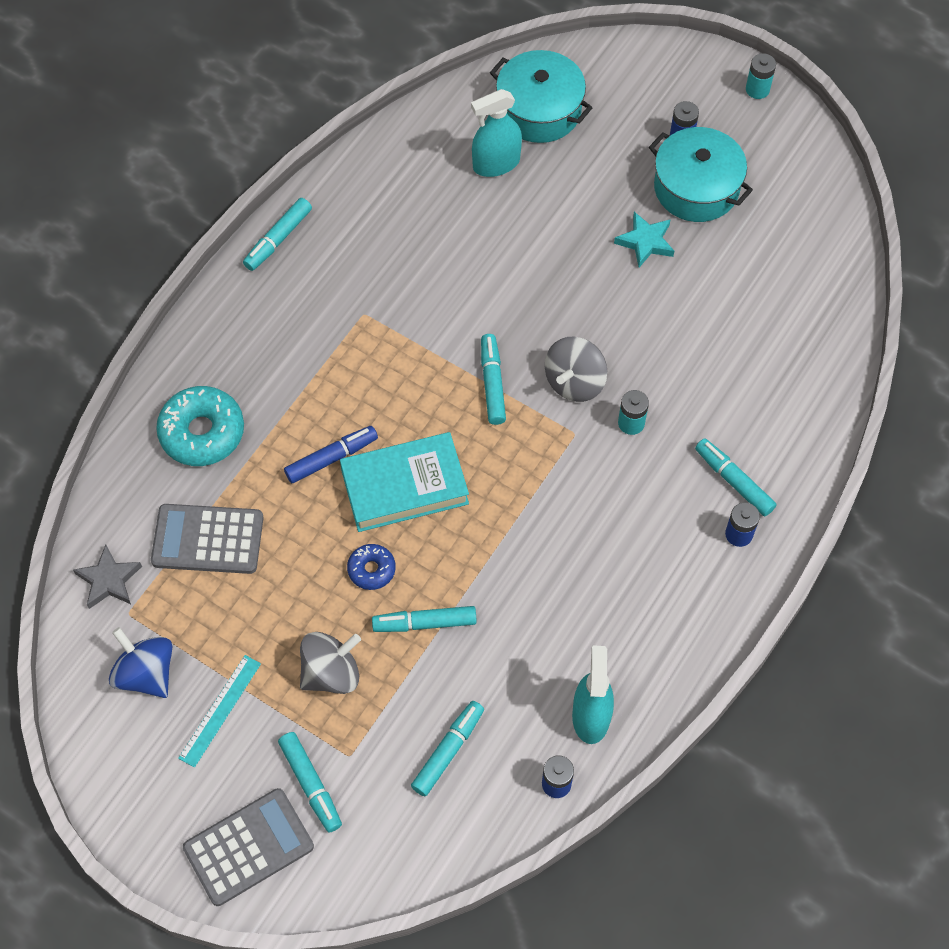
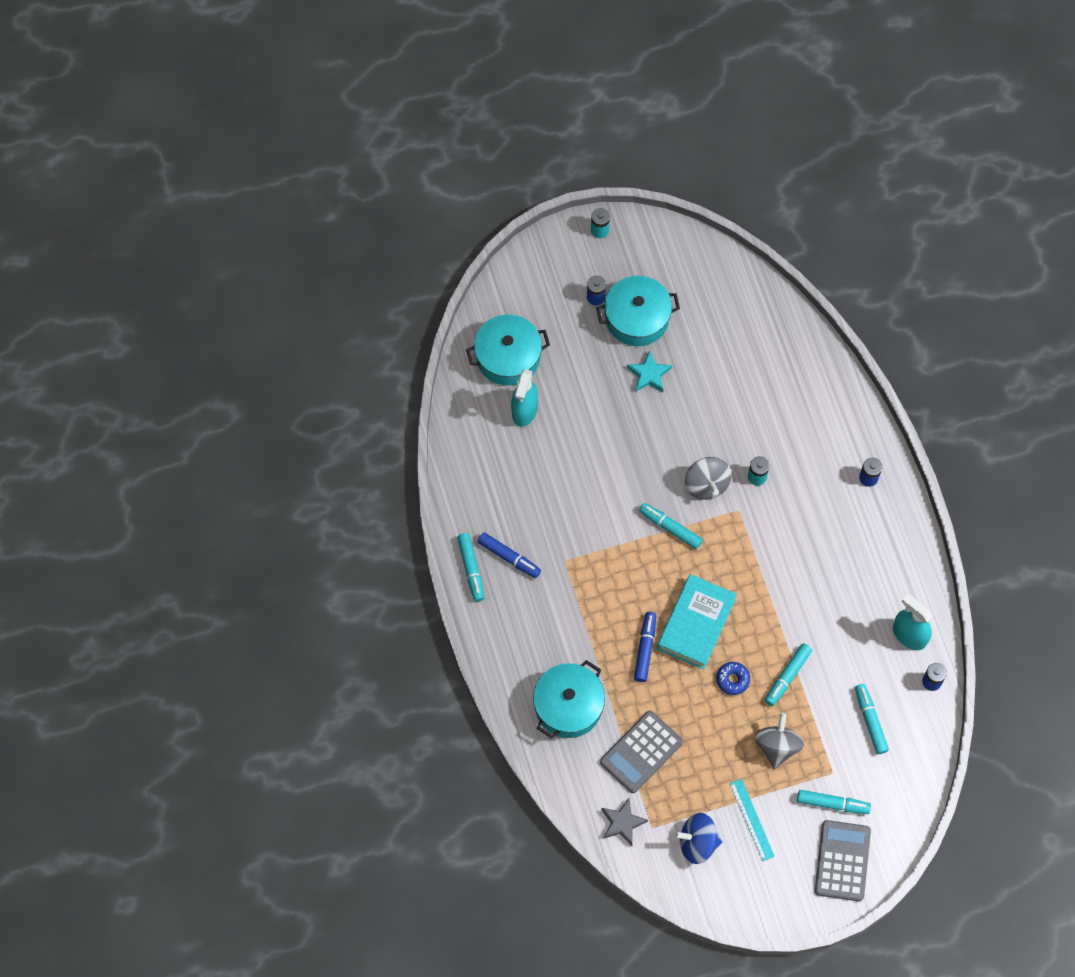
camera: 50 degrees left, 5 degrees up
turquoise donut [156,386,244,466] -> turquoise pot [533,660,605,739]
turquoise marker [695,438,777,516] -> none
none -> blue marker [478,532,541,578]

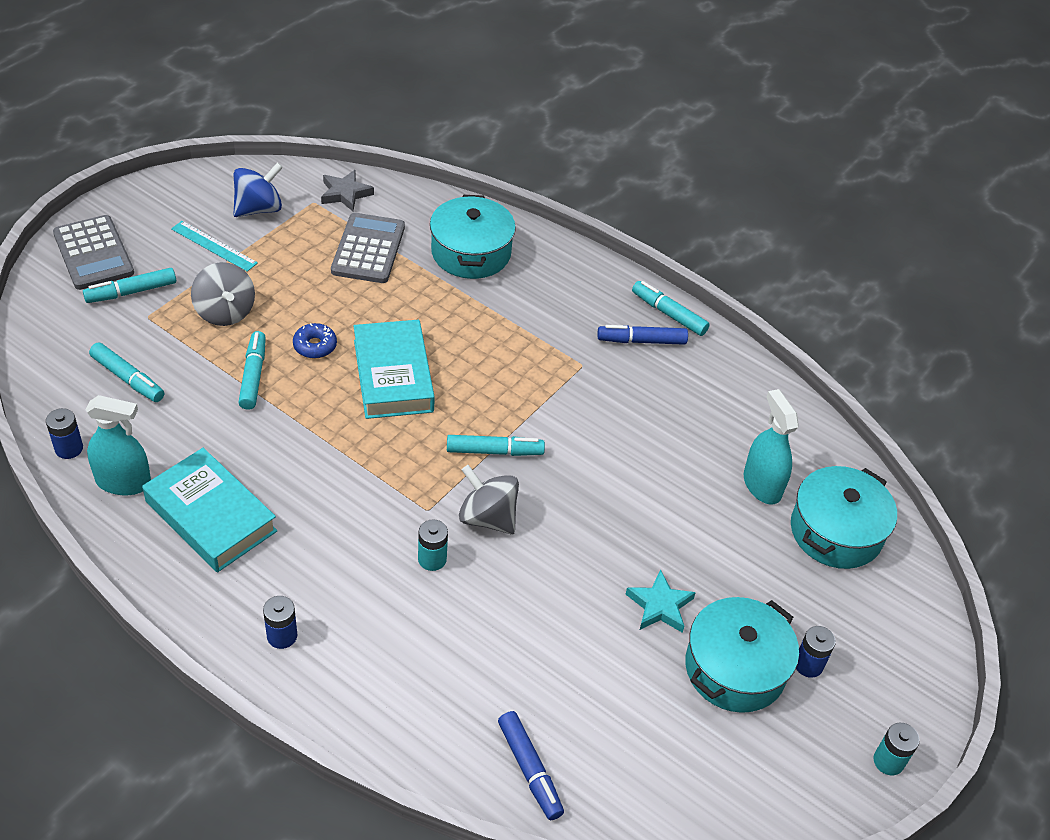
camera: 140 degrees right, 20 degrees down
blue marker [634,612,656,682] -> blue marker moved to [498,711,564,820]
none -> turquoise book [142,448,277,573]

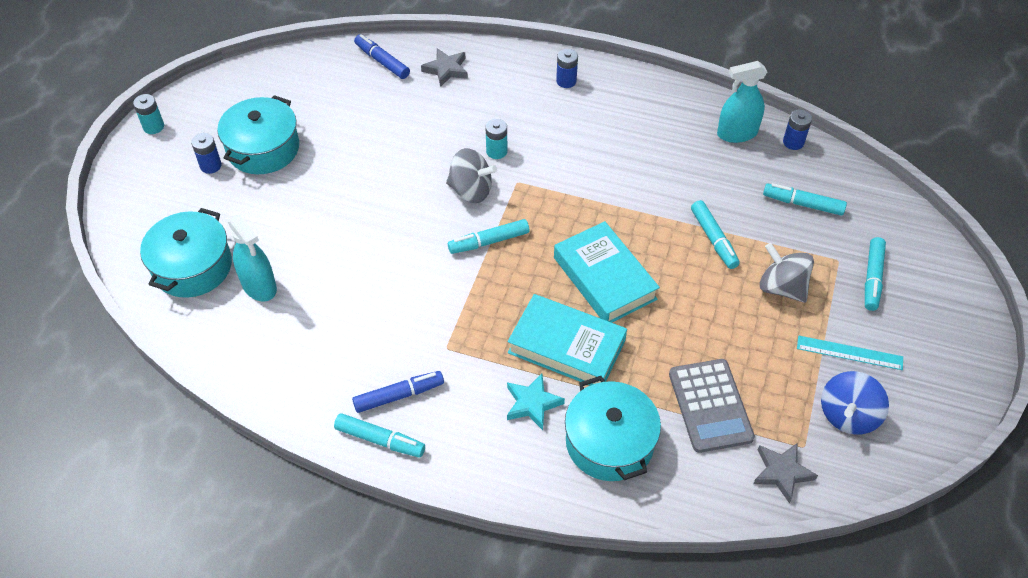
camera: 165 degrees right, 5 degrees up
grey calculator [53,215,134,290] -> none
turquoise marker [83,268,176,303] -> turquoise marker turned 150 degrees clockwise [865,237,886,311]
turquoise book [142,448,277,573] -> turquoise book moved to [508,294,627,386]
blue donut [293,323,337,359] -> none
turquoise star [626,569,696,633] -> turquoise star moved to [507,373,565,430]
none -> grey star [421,48,468,87]

